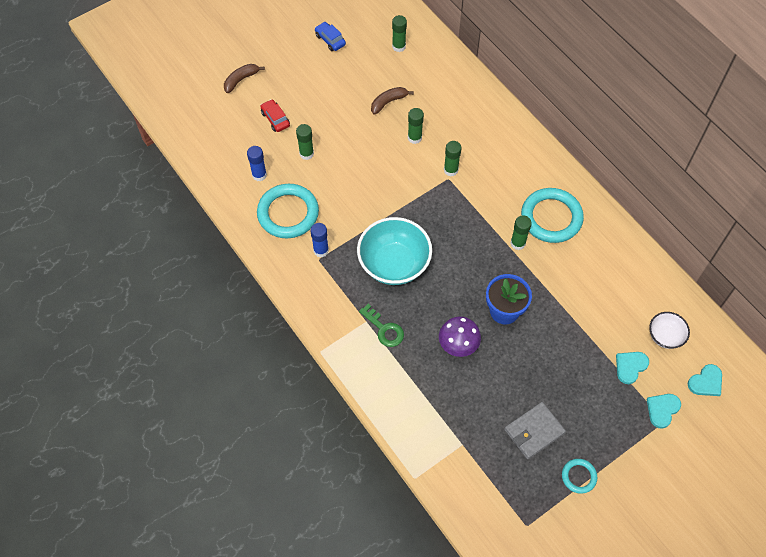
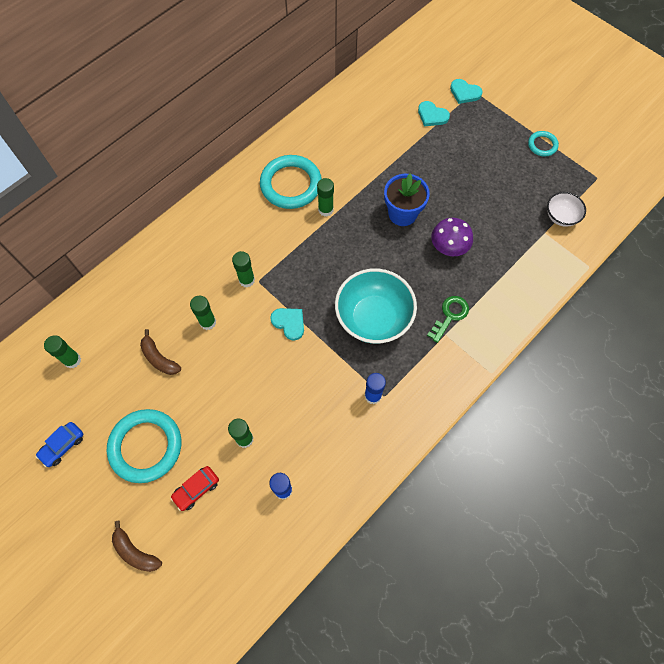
camera: 100 degrees left, 5 degrees up
turquoise ring [257,184,319,239] -> turquoise ring moved to [107,409,181,483]
grey wallet [504,402,566,459] -> none
white bowl [649,312,690,349] -> white bowl moved to [547,192,586,227]
turquoise heart [688,364,722,396] -> turquoise heart moved to [270,308,304,341]

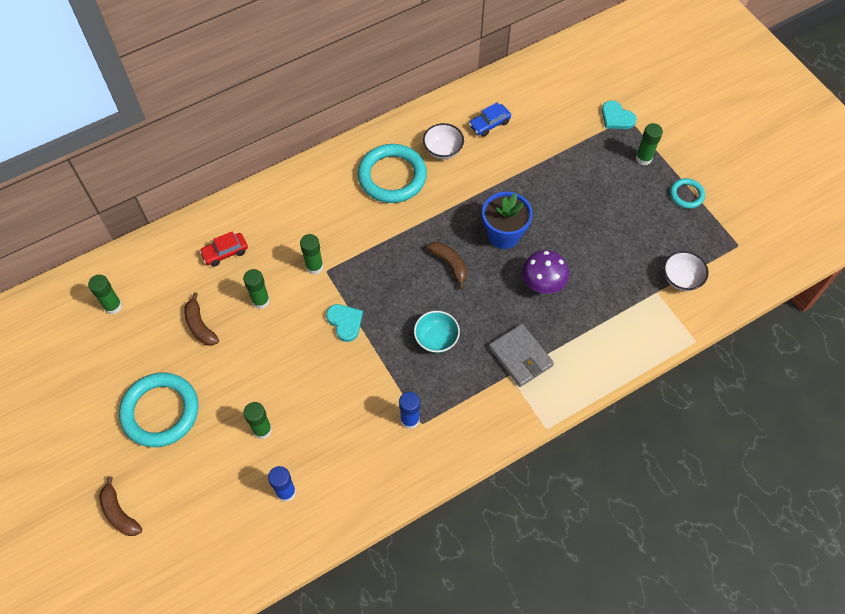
camera: 15 degrees right, 5 degrees down
blue car [36,422,84,467] -> blue car moved to [469,102,511,137]
red car [170,466,219,511] -> red car moved to [199,232,248,267]
green glue stick [317,178,334,217] -> green glue stick moved to [636,123,663,165]
turquoise bowl [335,268,417,344] -> turquoise bowl [414,311,460,353], size x0.52
turquoise heart [418,101,450,127] -> none
green key [427,296,469,343] -> grey wallet [489,324,554,387]
none -> white bowl [423,123,464,159]
none -> brown banana [426,242,467,289]

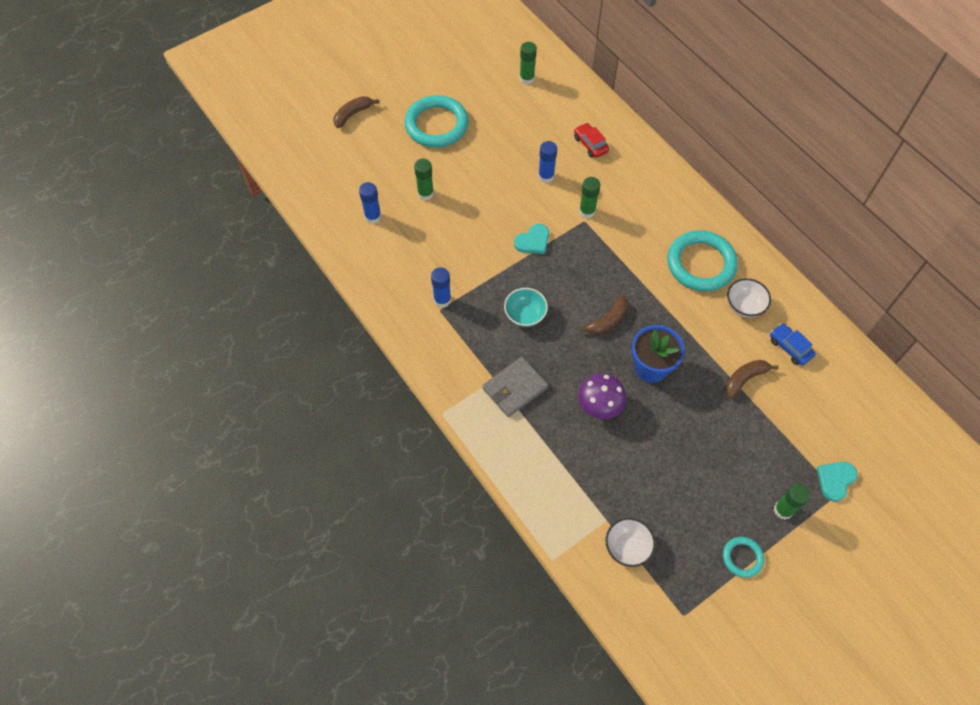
camera: 85 degrees right, 0 degrees up
brown banana [184,292,219,346] -> brown banana moved to [725,360,779,398]
green glue stick [243,269,270,309] -> blue glue stick [538,141,557,183]

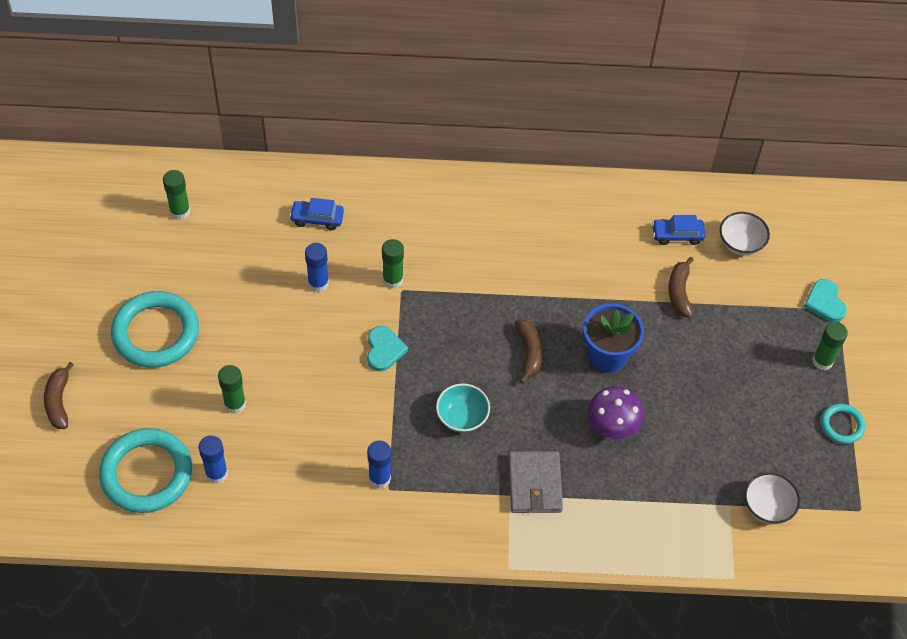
camera: 55 degrees left, 5 degrees down
red car [574,123,609,158] -> blue car [289,198,344,230]
turquoise ring [667,230,738,291] -> turquoise ring moved to [99,428,192,513]
white bowl [727,278,771,318] -> white bowl moved to [720,212,770,256]

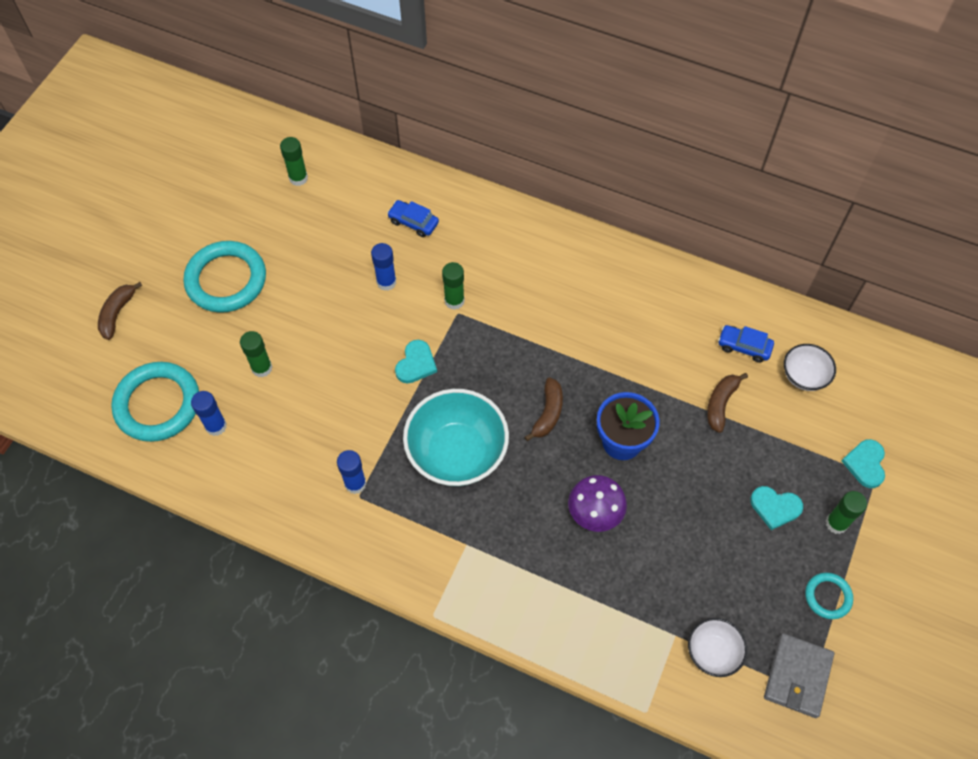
camera: 25 degrees right, 5 degrees up
turquoise bowl [436,384,490,433] -> turquoise bowl [403,389,509,486], size x1.92
grey wallet [508,451,563,513] -> grey wallet moved to [764,633,834,718]
none -> turquoise heart [750,486,803,530]

